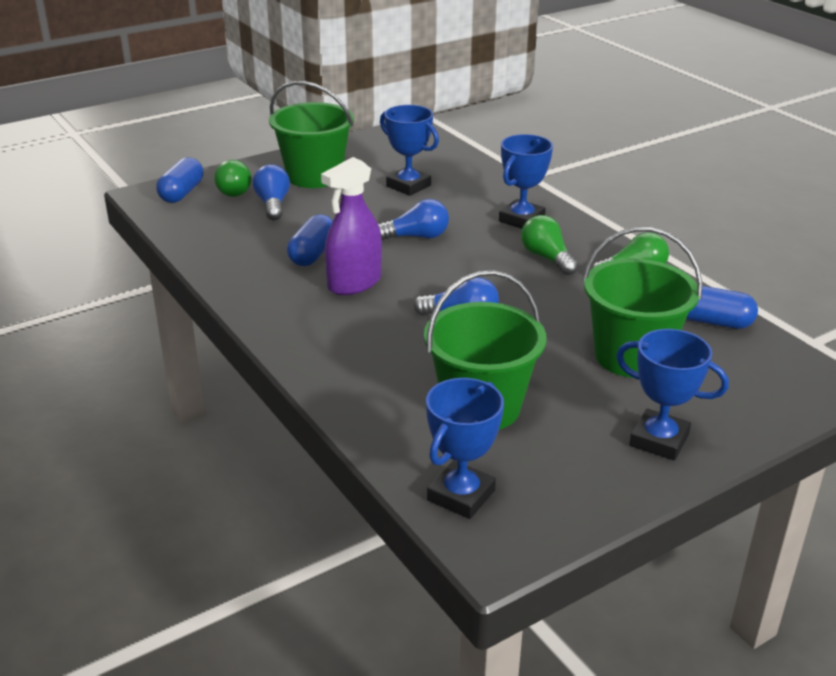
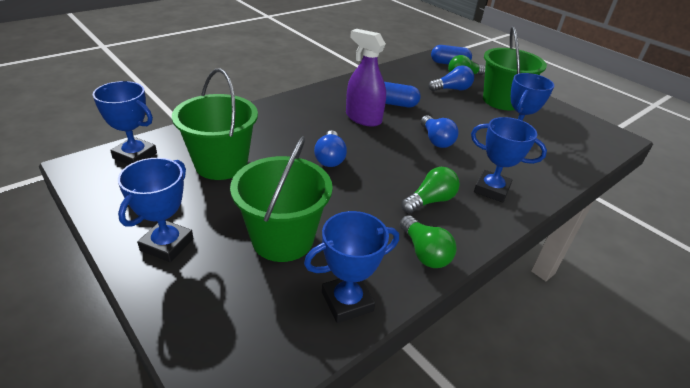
camera: 80 degrees right, 5 degrees up
blue capsule [686,286,758,329] -> blue trophy [304,211,399,323]

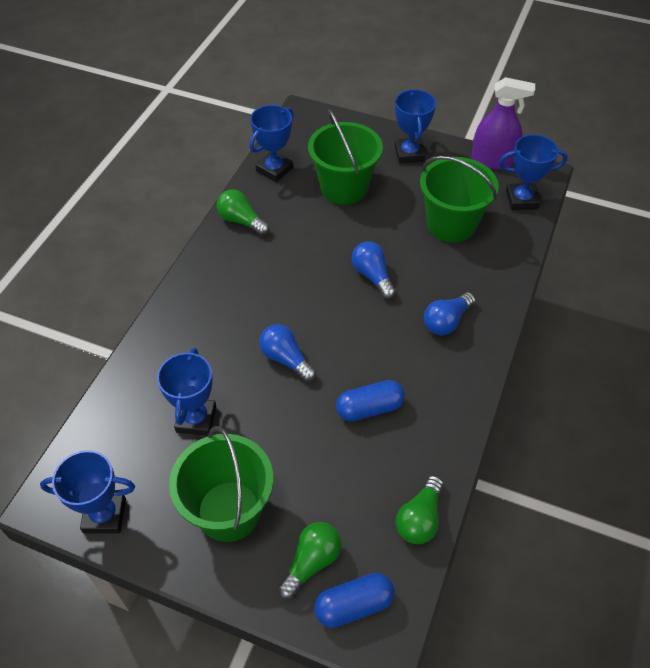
camera: 155 degrees right, 15 degrees up
purple spray bottle [346,29,386,127] -> purple spray bottle moved to [471,77,535,169]
green light bulb [401,167,460,214] -> green light bulb moved to [396,475,443,544]
blue light bulb [429,65,474,91] -> blue light bulb moved to [424,292,475,335]
blue trophy [471,117,547,203] -> blue trophy moved to [40,450,135,534]

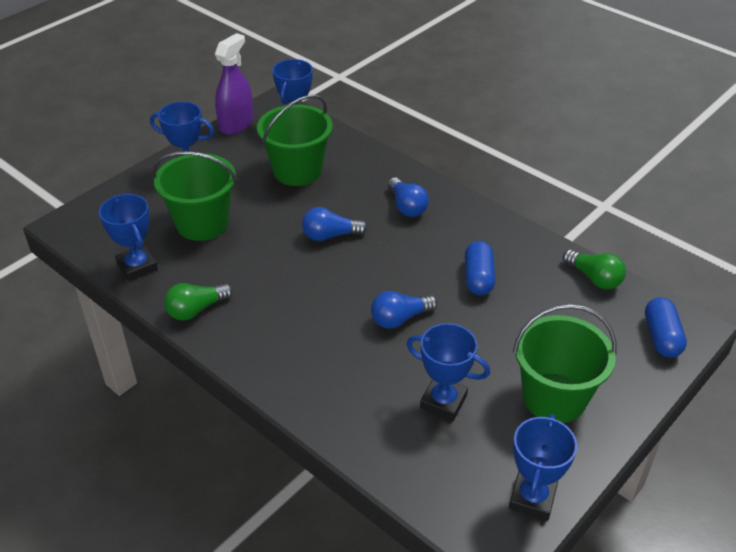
camera: 70 degrees left, 10 degrees down
green light bulb [278,522,341,600] -> none

